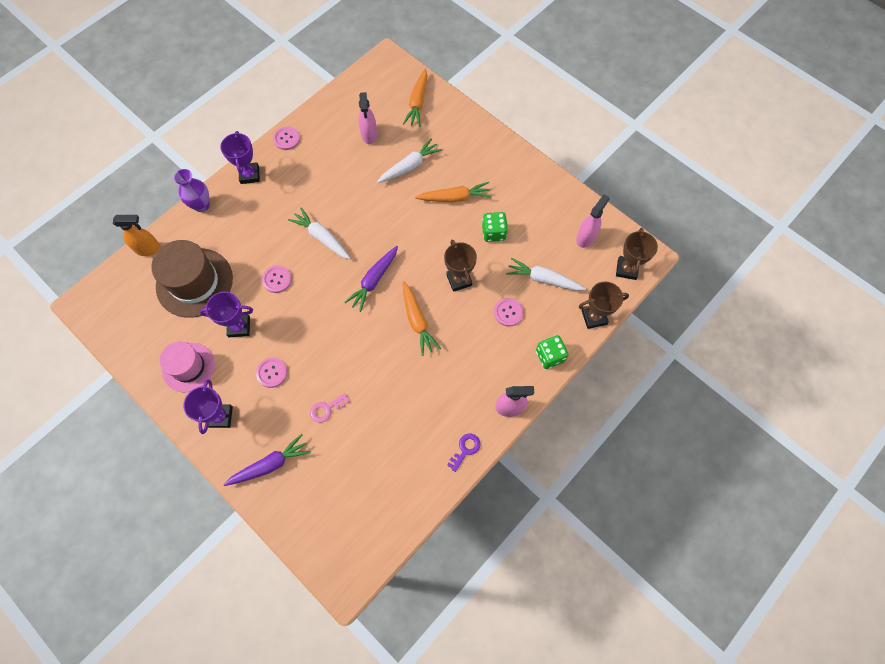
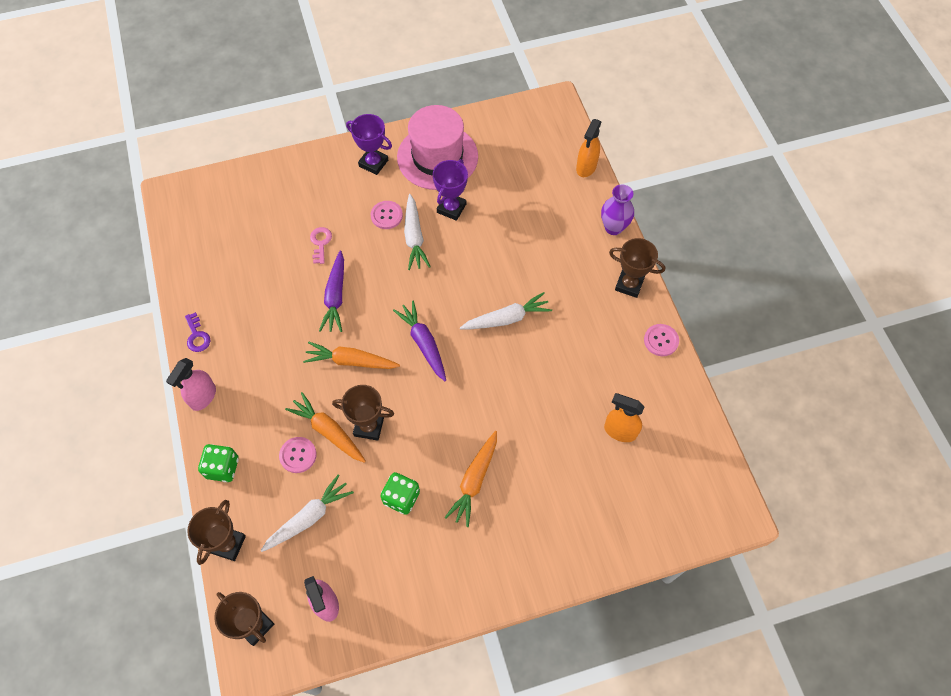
camera: 120 degrees right, 5 degrees down
brown hat [151,240,233,318] -> none
pink hat [160,342,215,392] -> pink hat [397,105,478,190], size x1.54
purple trophy [220,131,260,184] -> brown trophy [609,238,665,298]
purple carrot [223,434,311,486] -> purple carrot moved to [319,251,344,332]
pink button [262,266,292,293] -> none
pink spray bottle [359,92,377,144] -> orange spray bottle [604,393,644,442]
white carrot [377,138,442,183] -> white carrot moved to [404,194,431,270]
orange carrot [403,69,427,127] -> orange carrot moved to [285,392,366,463]

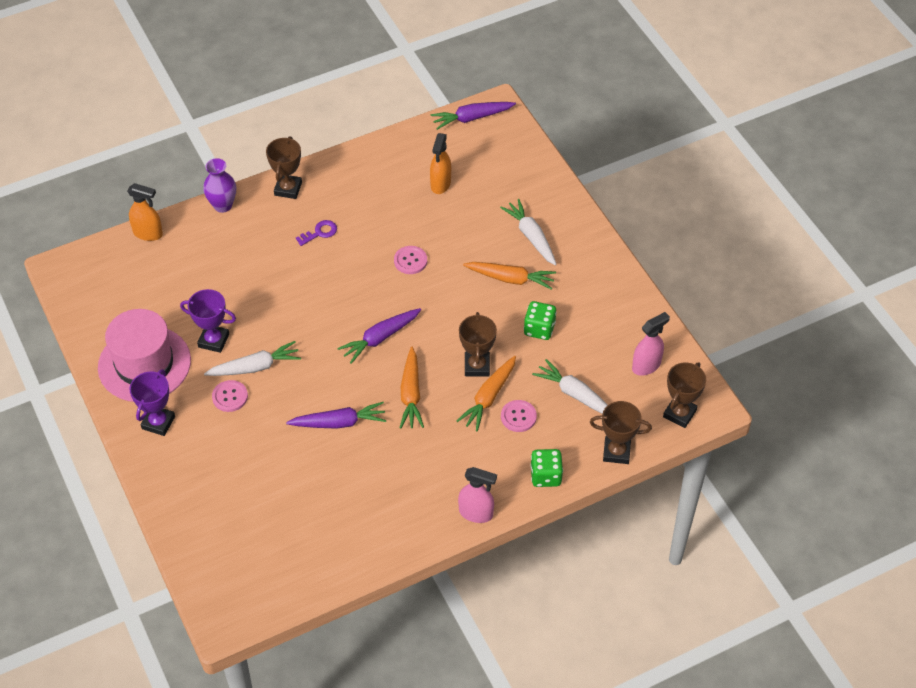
camera: 100 degrees left, 10 degrees down
purple key [185,312,210,352] -> purple key moved to [296,220,337,246]
pink key [310,227,332,264] -> none
white carrot [460,292,552,329] -> white carrot moved to [500,199,557,266]
pink button [644,324,679,356] -> pink button moved to [394,246,427,274]
none -> purple carrot [431,102,516,130]

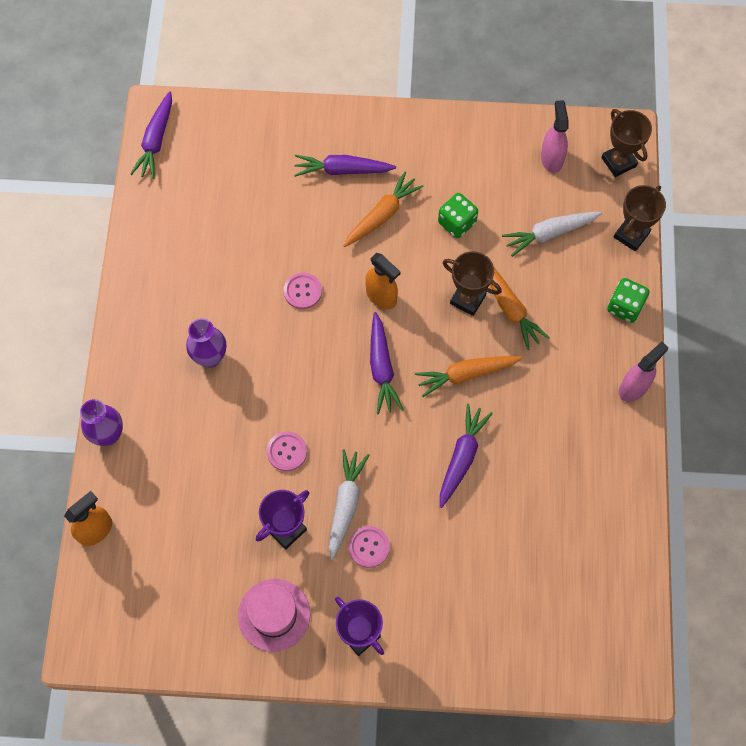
camera: 60 degrees left, 15 degrees up
pink hat [98,309,191,402] -> pink hat [238,579,310,652], size x0.65
brown trophy [266,136,302,199] -> none
purple key [296,220,337,246] -> purple vase [186,318,226,368]
orange carrot [400,347,424,429] -> orange carrot turned 135 degrees clockwise [415,356,522,397]
orange spray bottle [430,133,451,194] -> orange spray bottle moved to [365,253,401,309]
white carrot [500,199,557,266] -> purple carrot [294,155,396,177]
pink button [501,400,537,432] -> pink button moved to [267,431,307,471]

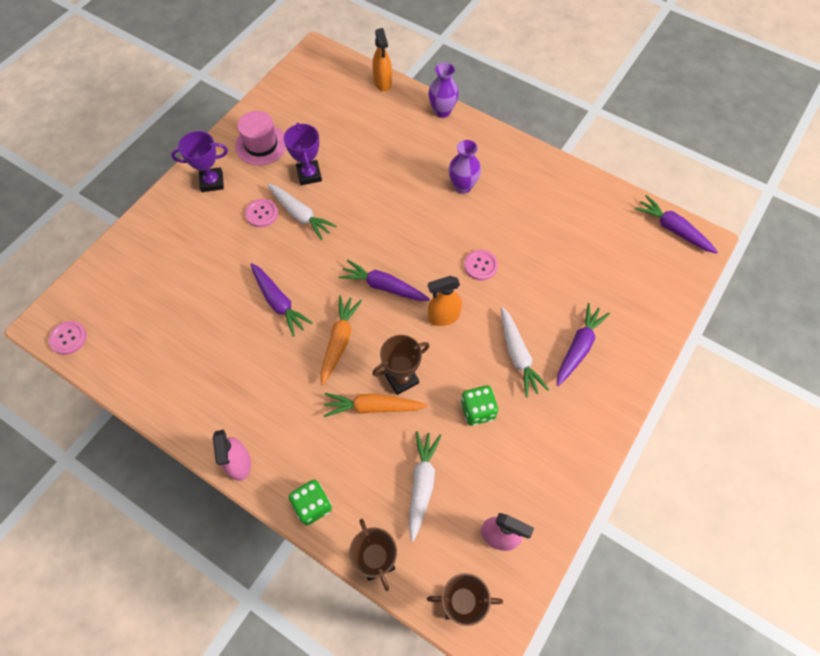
camera: 120 degrees right, 5 degrees down
pink button [267,431,307,471] -> pink button moved to [49,321,87,355]
orange carrot [343,172,423,247] -> white carrot [501,307,549,397]

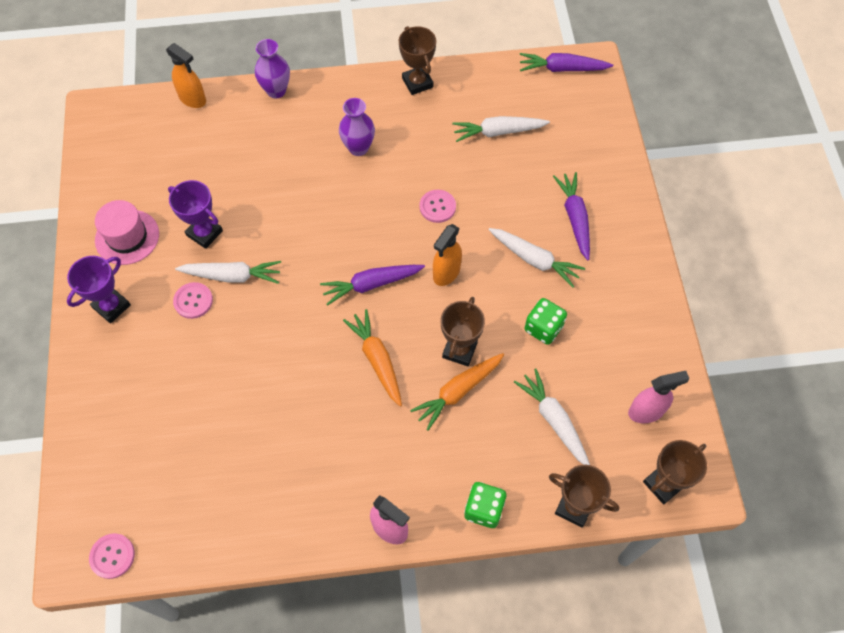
camera: 40 degrees left, 0 degrees up
purple carrot [250,263,313,337] -> none
none -> brown trophy [398,26,436,95]
none -> white carrot [452,116,550,142]

